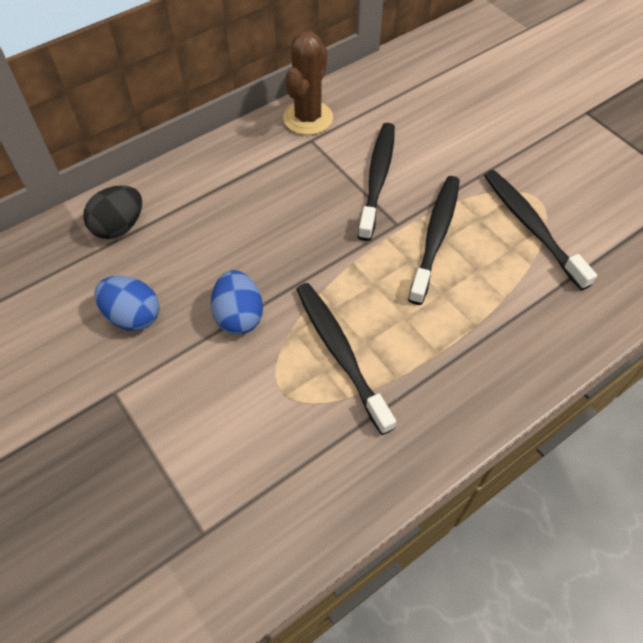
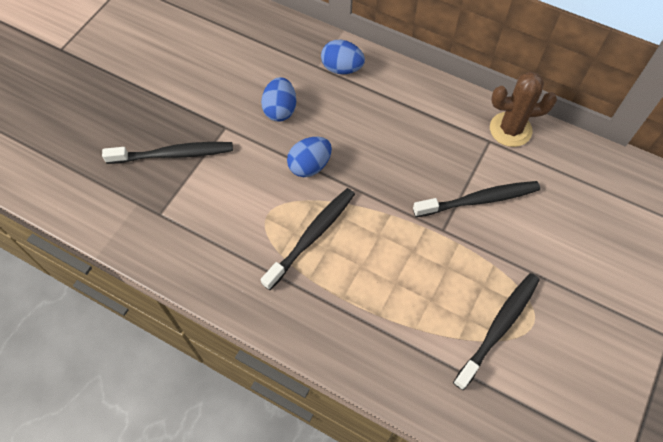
camera: 65 degrees right, 5 degrees up
black egg [83,185,142,239] -> blue egg [321,40,365,74]
black toothbrush [408,176,460,305] -> black toothbrush moved to [102,142,233,164]

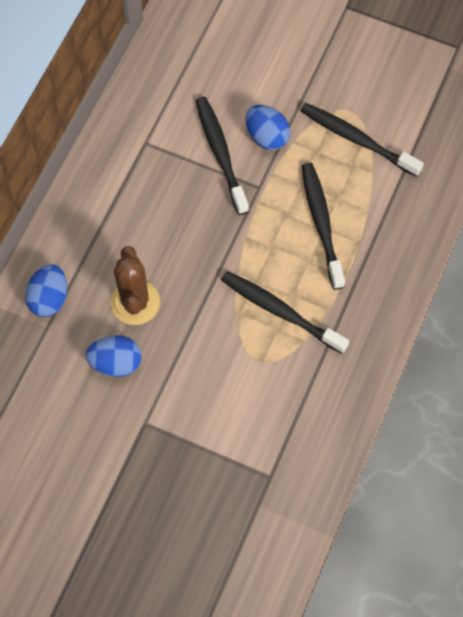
camera: 95 degrees left, 5 degrees up
black toothbrush [102,142,233,164] -> black toothbrush moved to [302,163,345,290]
blue egg [287,136,332,177] -> blue egg moved to [245,105,290,150]
brown cactus [490,72,557,147] -> brown cactus moved to [111,246,160,325]

